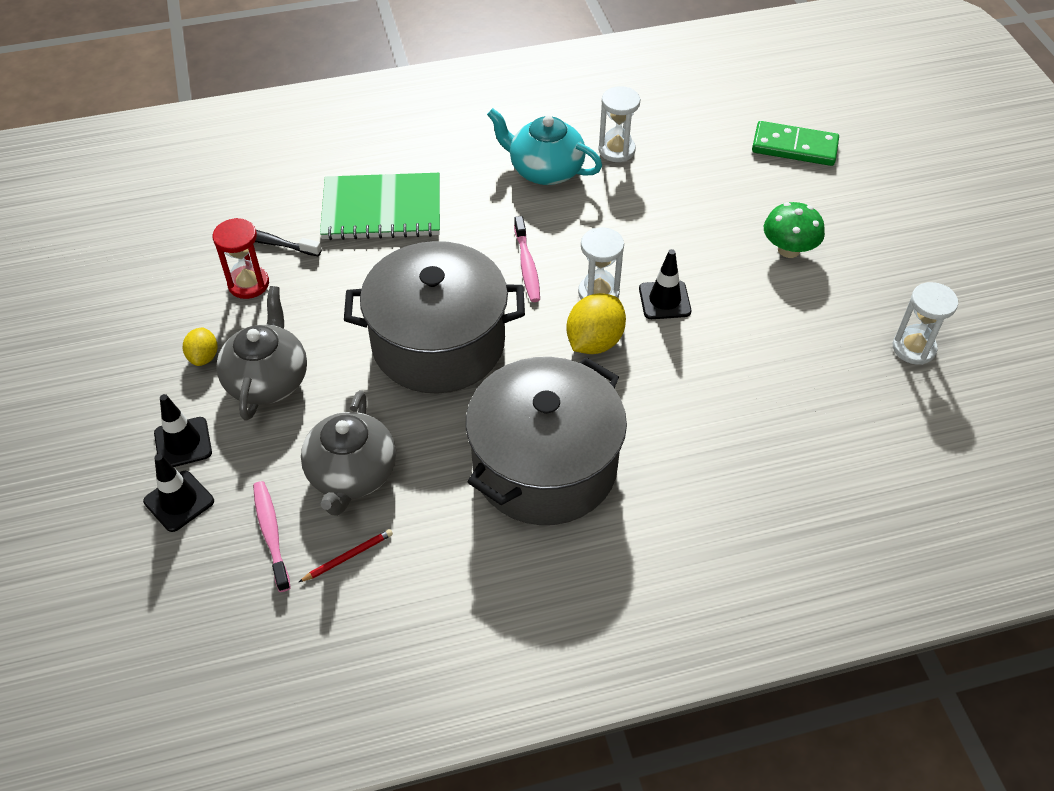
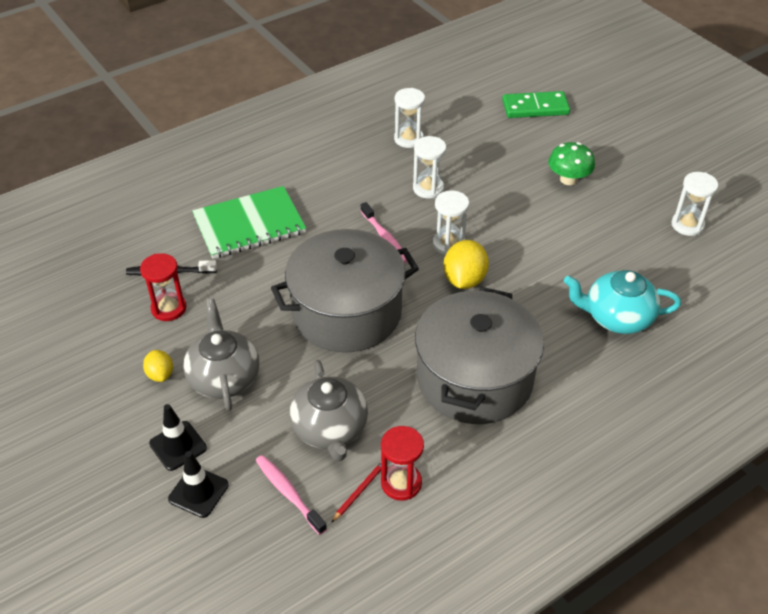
camera: 20 degrees left, 5 degrees down
turquoise teapot [487,108,602,185] -> turquoise teapot moved to [564,270,681,334]
black traffic cone [639,249,691,319] -> none
none -> red hourglass [381,426,424,501]
none -> white hourglass [413,136,446,199]

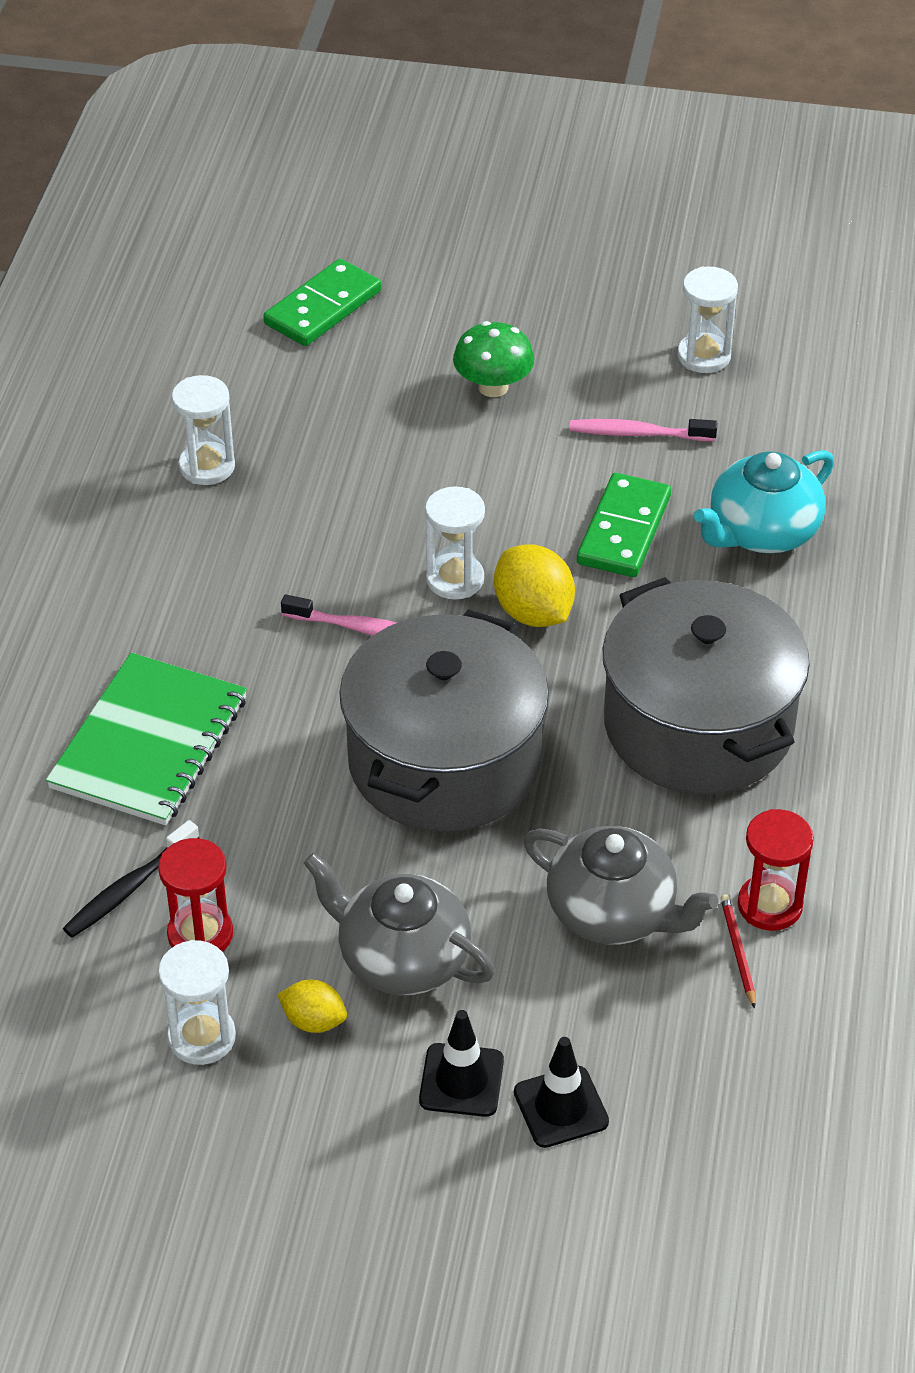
camera: 45 degrees left, 0 degrees up
pink toothbrush [255,455,327,535] -> pink toothbrush moved to [569,419,717,441]
white hourglass [413,136,446,199] -> white hourglass moved to [158,940,236,1065]
none -> green domino [577,473,671,577]

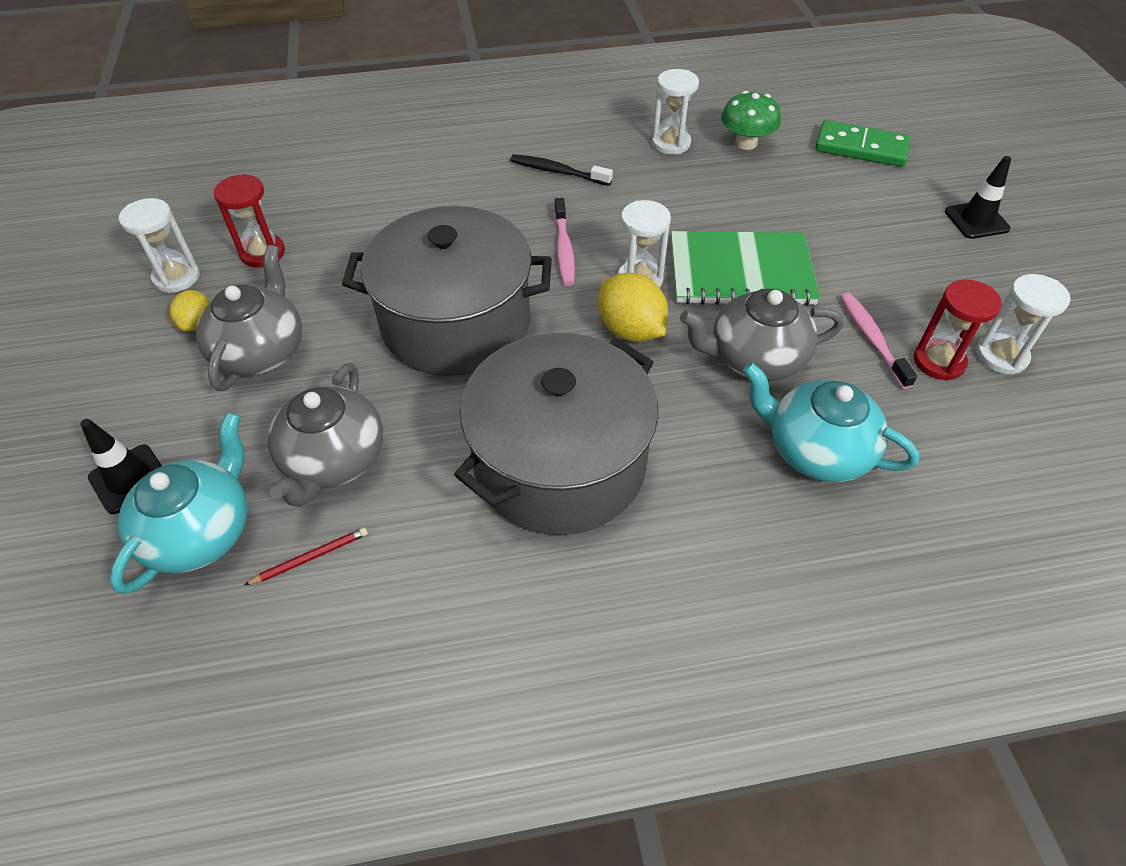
camera: 70 degrees right, 5 degrees up
green notebook [46,653,247,825] -> green notebook moved to [671,231,820,306]
black toothbrush [63,820,199,938] -> black toothbrush moved to [510,154,613,186]
black traffic cone [419,1010,504,1117] -> black traffic cone moved to [945,156,1011,239]
green mushroom [453,321,534,397] -> green mushroom moved to [721,91,781,150]
yellow lemon [494,544,575,627] -> yellow lemon turned 75 degrees counterclockwise [598,273,668,342]
green domino [577,473,671,577] -> grey teapot [680,289,844,381]
red hourglass [738,809,814,931] -> red hourglass moved to [914,280,1002,380]
none -> turquoise teapot [110,412,248,594]

